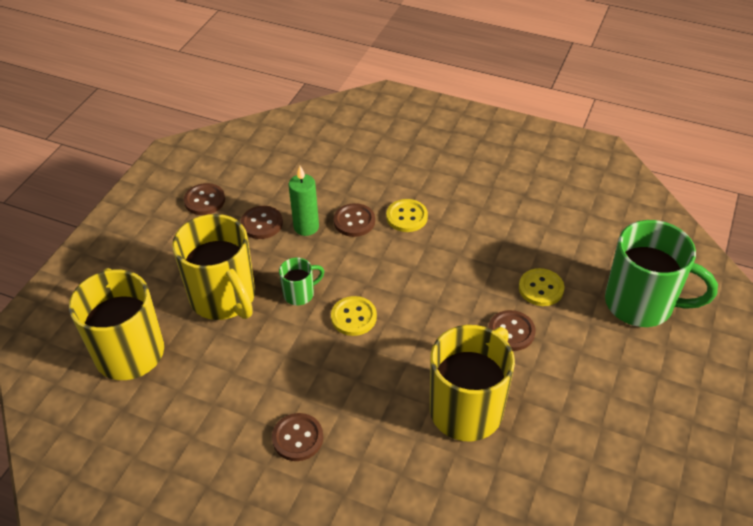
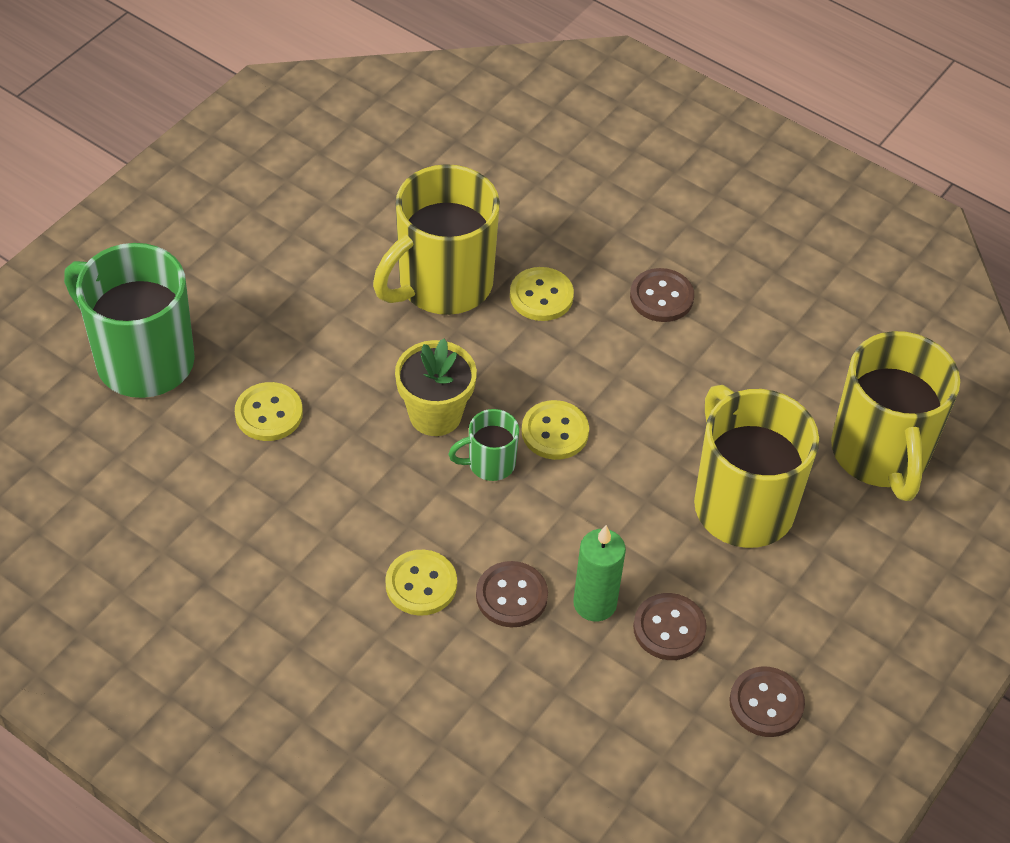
camera: 170 degrees left, 5 degrees up
green mug [279,258,324,306] -> green mug moved to [448,409,519,481]
brown button [488,310,536,351] -> none
none -> yellow flower pot [395,339,477,436]
none -> yellow button [510,267,574,321]

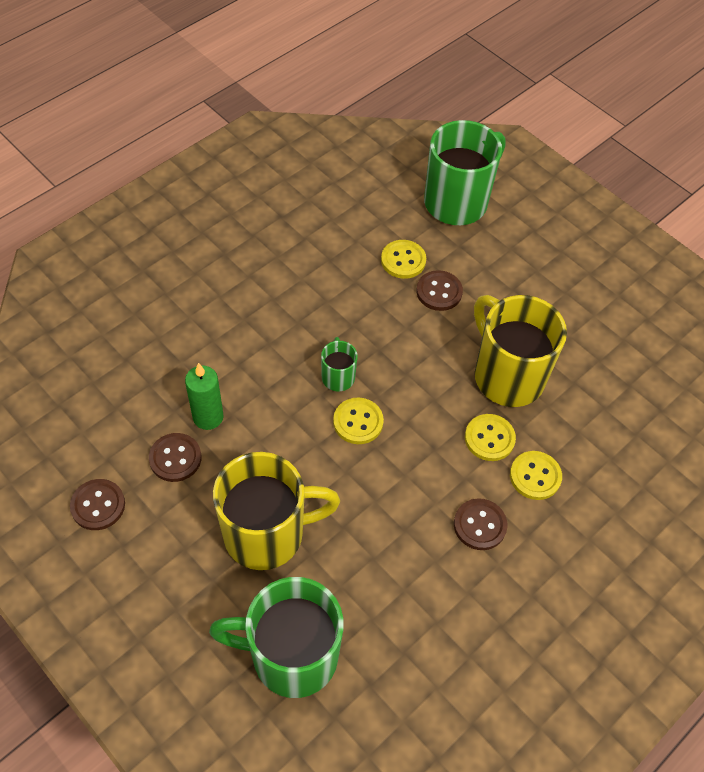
camera: 100 degrees right, 5 degrees up
yellow button [385,550,457,616] -> yellow button moved to [510,451,562,500]
yellow flower pot [395,339,477,436] -> none
brown button [476,561,548,628] -> brown button moved to [416,270,463,311]
yellow mug [831,331,960,501] -> green mug [209,577,344,698]

